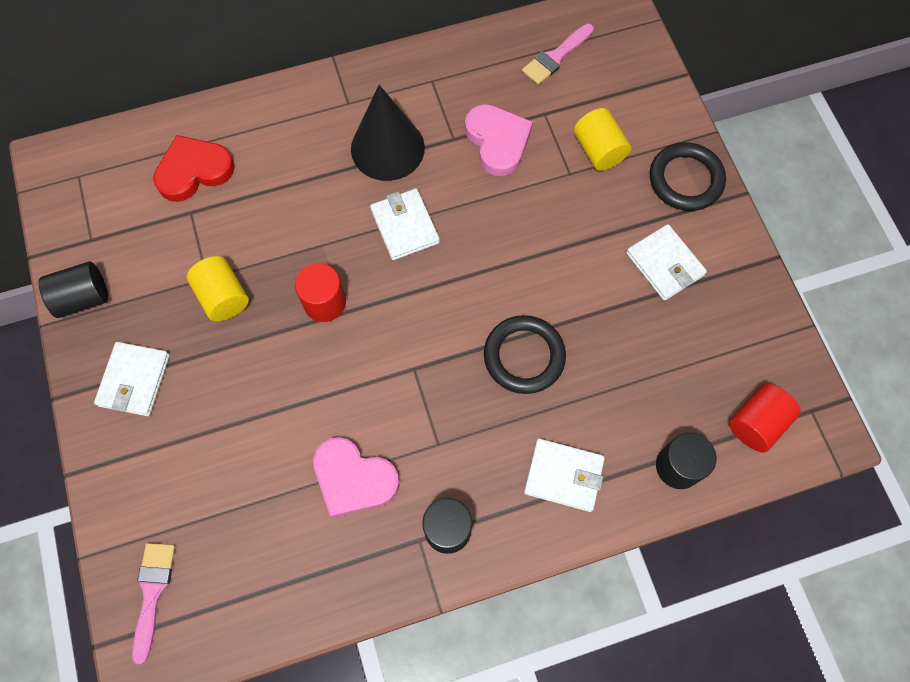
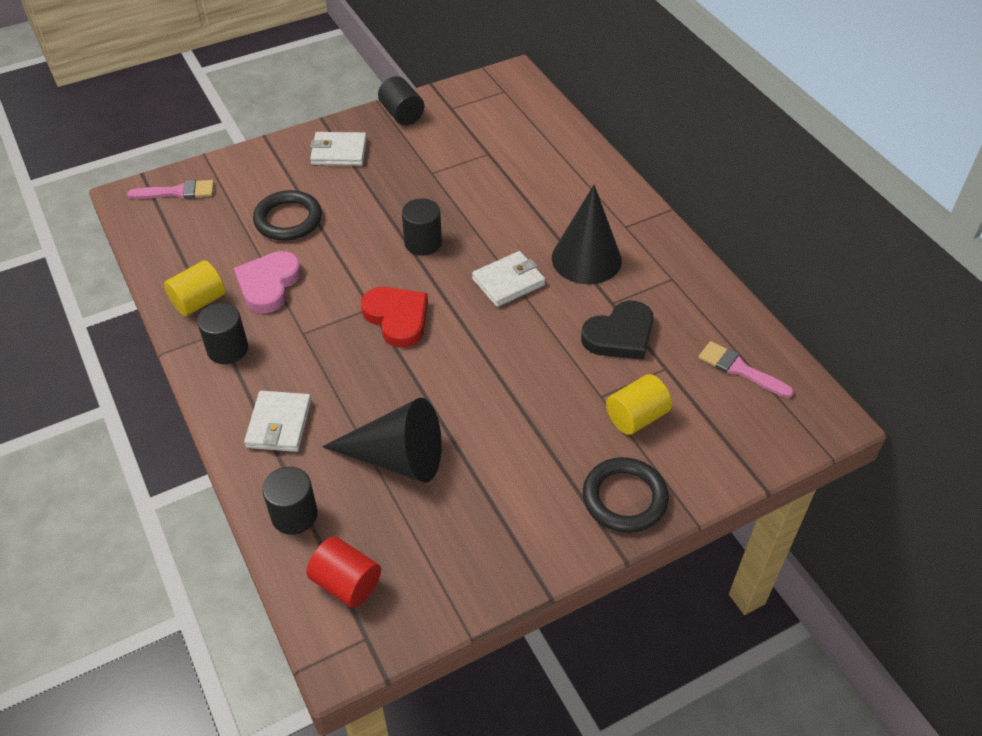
camera: 80 degrees right, 20 degrees down
red heart [153,135,235,202] -> red heart moved to [361,287,428,348]
yellow cylinder [187,256,249,321] -> yellow cylinder moved to [164,260,226,316]
red cylinder [295,263,346,322] -> black cylinder [402,198,442,256]
pink heart [465,104,533,176] -> black heart [581,301,654,360]
black ring [484,315,566,394] -> black ring moved to [253,190,322,241]
white wallet [626,224,707,301] -> none
none -> black cone [322,398,442,483]

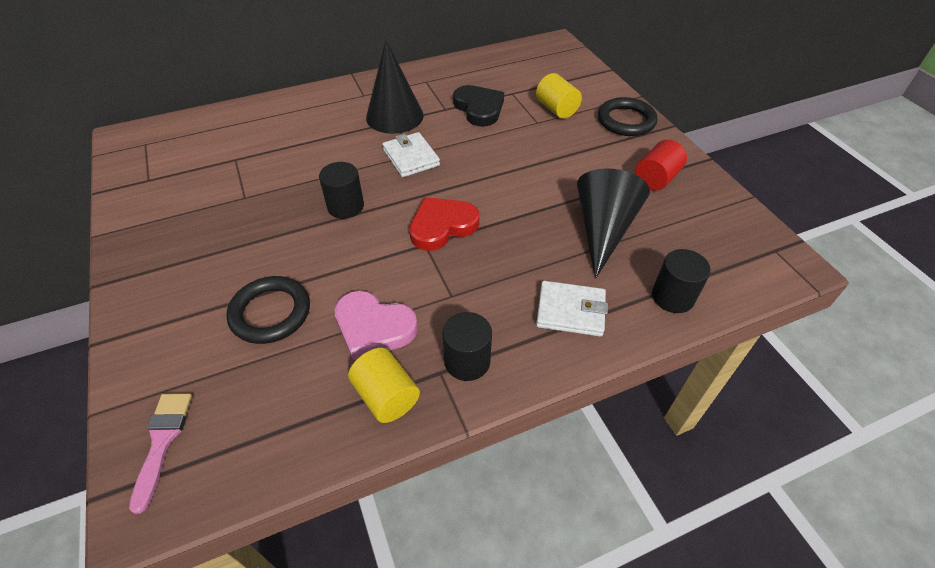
camera: 85 degrees left, 0 degrees up
red cylinder [307,536,381,608] -> red cylinder moved to [635,140,687,191]
white wallet [310,132,367,166] -> none
black cylinder [378,76,424,125] -> none
pink brush [698,341,794,398] -> none

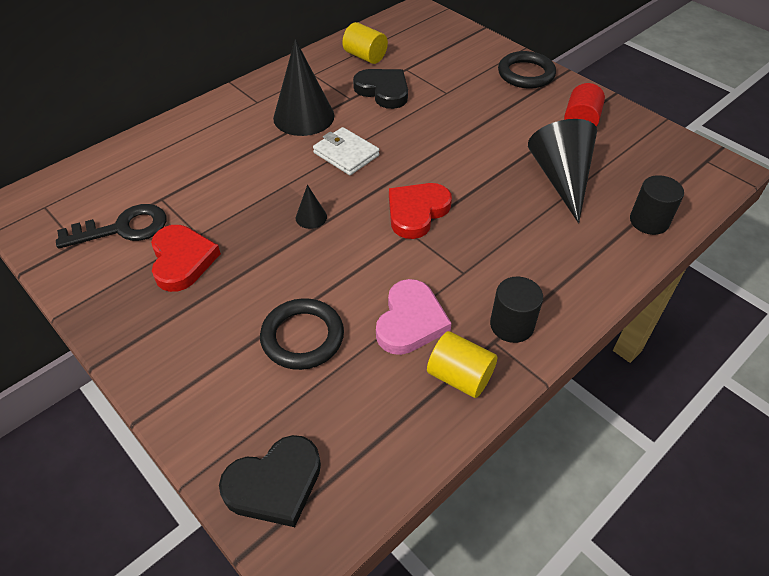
camera: 20 degrees left, 0 degrees up
pink brush [129,393,192,514] -> black heart [219,435,321,527]
black cylinder [319,162,364,219] -> black cone [296,185,327,229]
pink heart [334,291,418,360] -> pink heart turned 75 degrees counterclockwise [376,279,452,355]
yellow cylinder [536,73,582,119] -> yellow cylinder moved to [342,22,388,64]
white wallet [536,281,608,337] -> none
none -> black key [56,204,166,249]
none -> red heart [151,225,221,292]

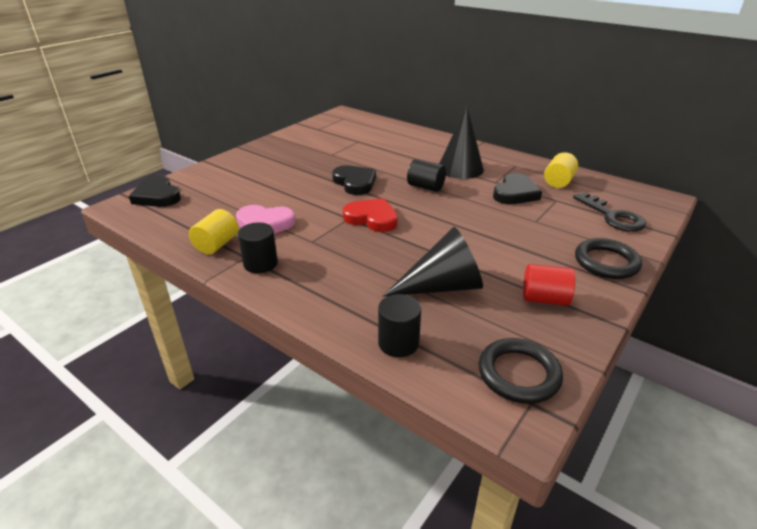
camera: 80 degrees right, 15 degrees down
black key [56,204,166,249] -> black key moved to [573,192,646,232]
red heart [151,225,221,292] -> none
black ring [260,298,344,370] -> black ring moved to [479,338,563,404]
black cone [296,185,327,229] -> black heart [332,165,376,195]
white wallet [313,127,379,175] -> black cylinder [407,159,446,192]

